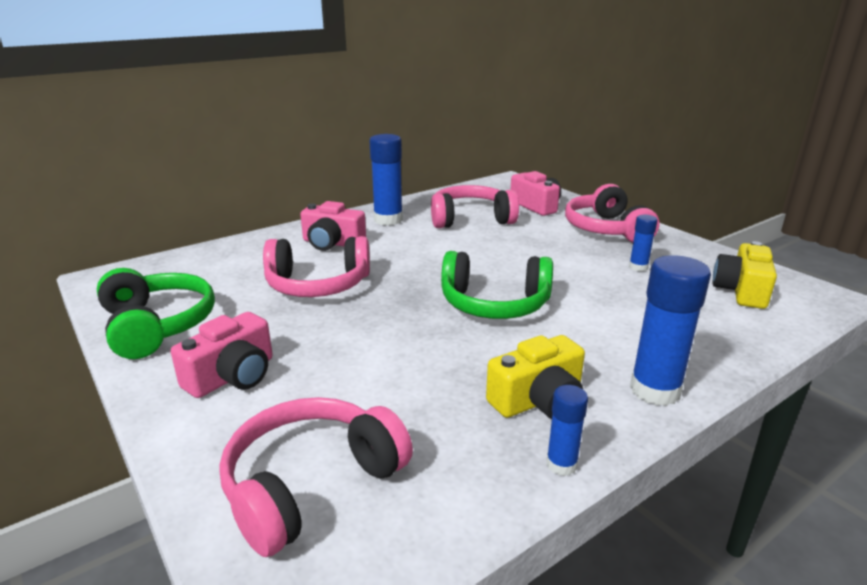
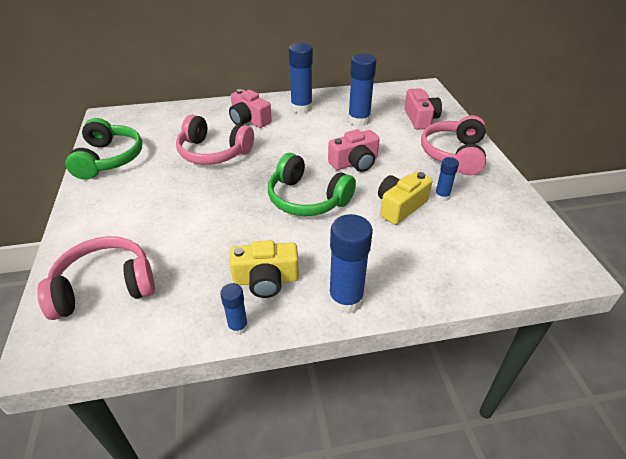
camera: 25 degrees right, 15 degrees up
pink camera [171,312,273,398] -> pink camera moved to [328,129,380,172]
pink headphones [431,185,519,228] -> blue glue stick [348,54,377,126]
yellow camera [713,241,777,309] -> yellow camera moved to [378,171,432,225]

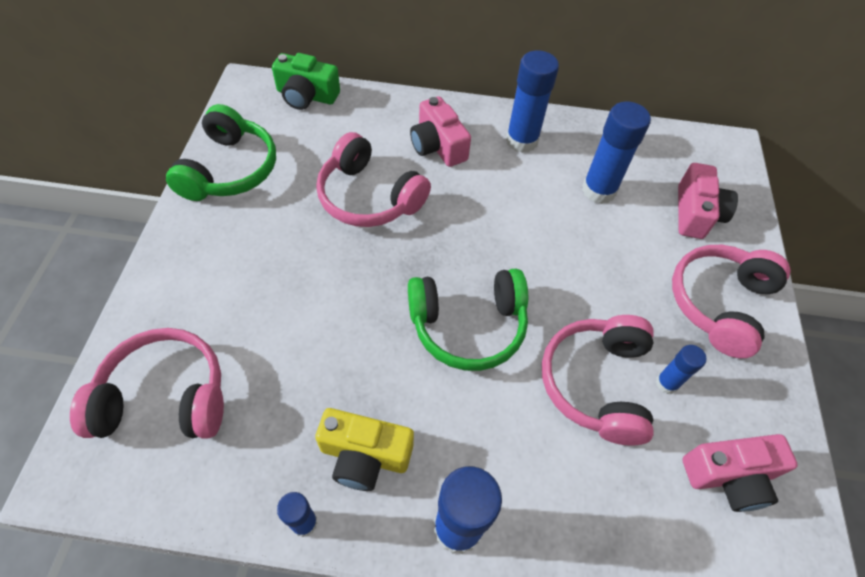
camera: 15 degrees right, 15 degrees up
green headphones [268,153,356,216] -> green headphones turned 60 degrees counterclockwise [408,269,528,371]
pink camera [328,129,380,172] -> pink camera moved to [682,434,798,512]
yellow camera [378,171,432,225] -> pink headphones [542,315,654,445]
none -> green camera [272,53,340,110]

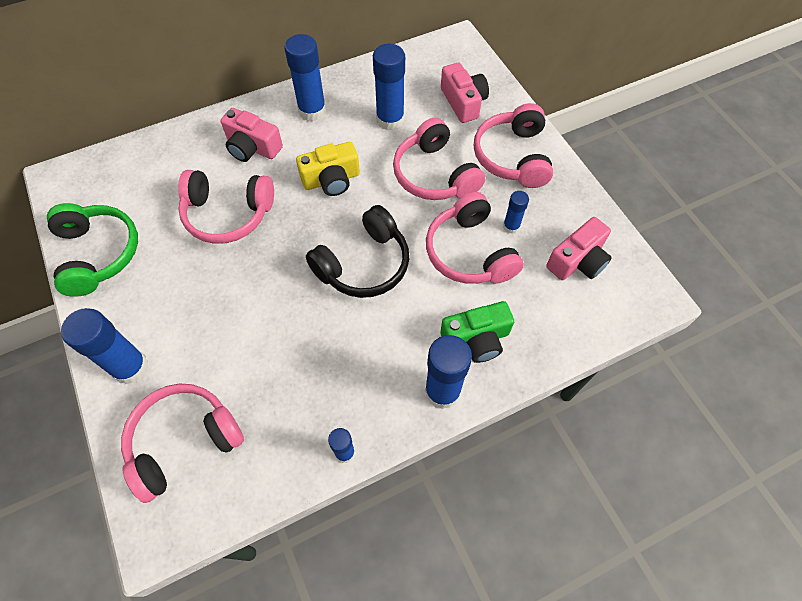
camera: 30 degrees left, 5 degrees up
green camera [272,53,340,110] -> green camera moved to [441,301,514,363]
yellow camera [315,408,414,491] -> yellow camera moved to [296,142,360,196]
green headphones [408,269,528,371] -> black headphones [306,205,409,298]
none -> blue glue stick [61,308,148,384]
none -> pink headphones [393,118,485,200]

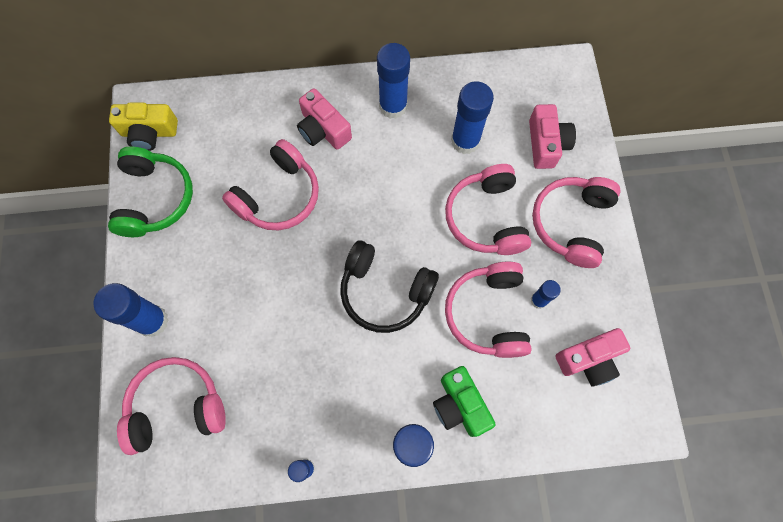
camera: 20 degrees right, 10 degrees up
pink headphones [178,170,274,244] -> pink headphones turned 75 degrees counterclockwise [222,139,319,230]
yellow camera [296,142,360,196] -> yellow camera moved to [109,103,178,151]
black headphones [306,205,409,298] -> black headphones turned 45 degrees clockwise [340,240,439,333]
green camera [441,301,514,363] -> green camera turned 60 degrees clockwise [433,366,496,437]

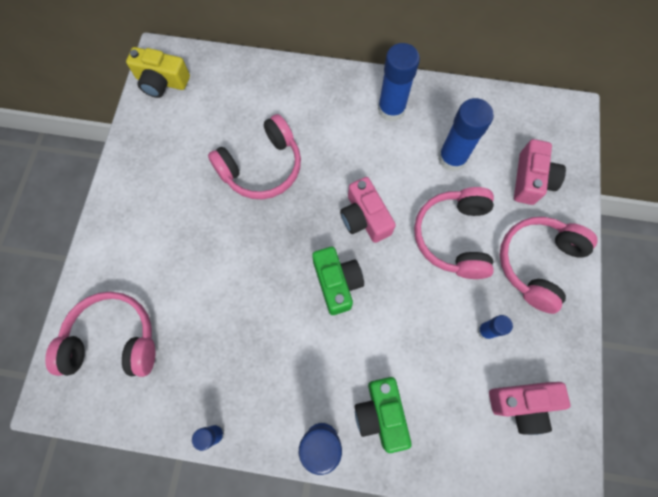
camera: 15 degrees right, 0 degrees up
blue glue stick [93,283,169,337] -> none
green headphones [108,146,193,237] -> none
pink camera [297,88,352,150] -> pink camera moved to [340,177,396,243]
black headphones [340,240,439,333] -> green camera [312,247,364,315]
pink headphones [445,262,532,358] -> none

